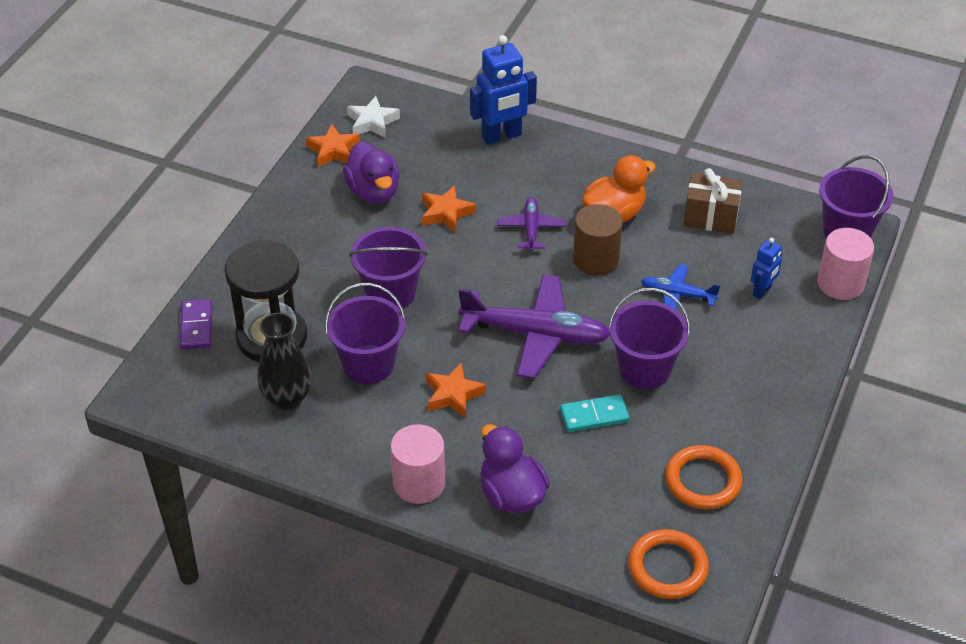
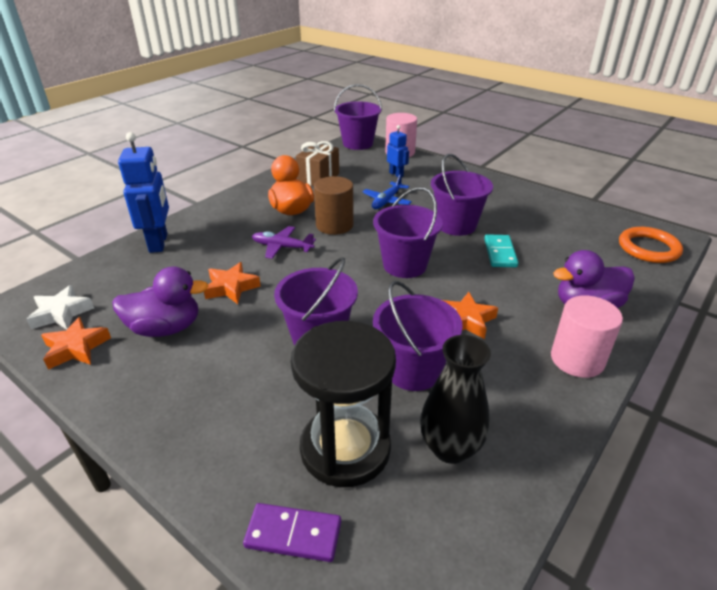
camera: 75 degrees left, 10 degrees down
purple plane [458,274,610,378] -> purple bucket [373,187,443,278]
orange ring [665,445,742,509] -> none

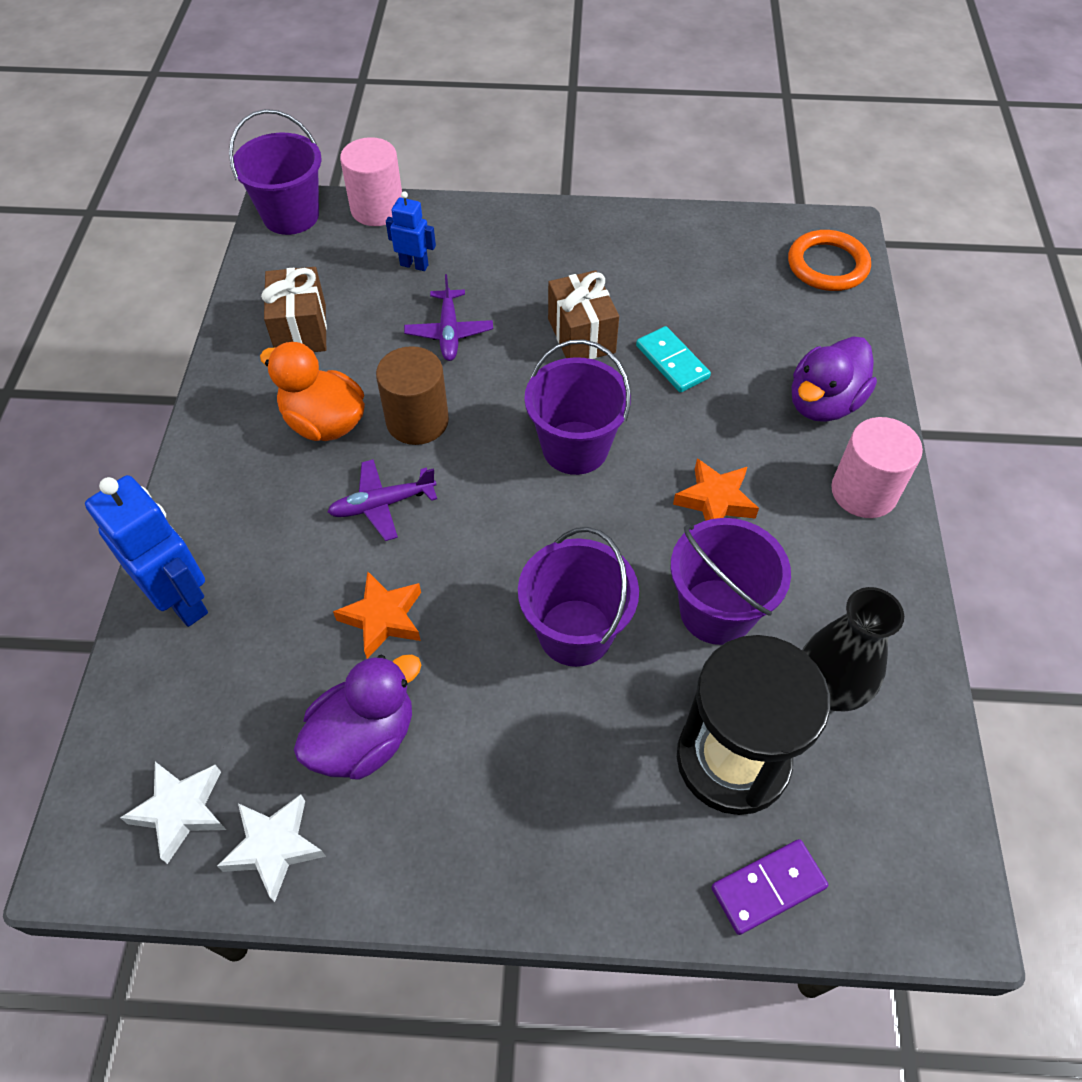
camera: 35 degrees left, 20 degrees up
orange star [41,317,111,370] -> white star [217,794,326,902]
blue plane [362,173,412,209] -> purple plane [404,274,493,361]
purple bucket [431,154,493,236] -> brown gift [548,270,619,359]

